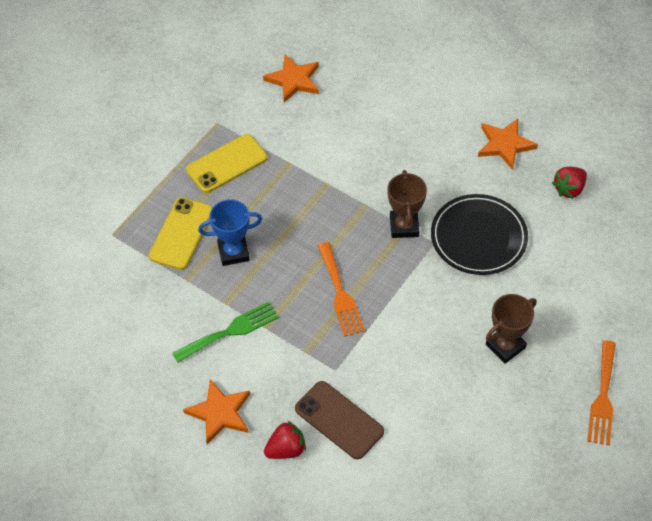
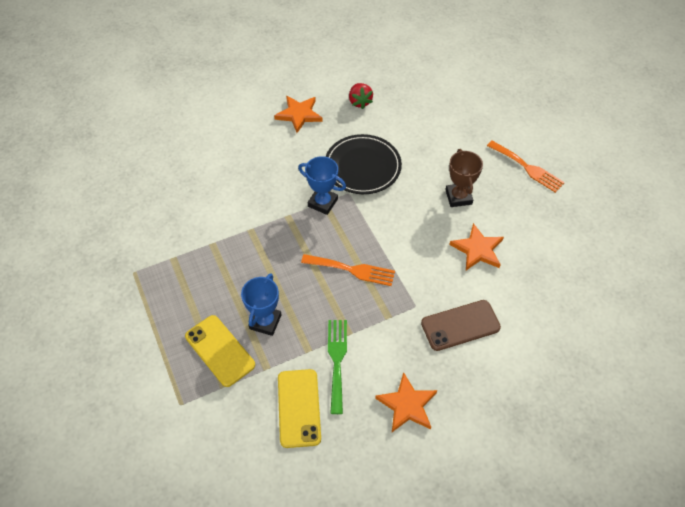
camera: 60 degrees left, 0 degrees up
yellow phone [186,134,267,193] -> yellow phone moved to [278,369,321,448]
orange star [263,54,319,102] -> orange star moved to [449,223,504,270]
red strawberry [264,421,306,459] -> none
brown trophy [388,170,427,238] -> blue trophy [298,156,346,215]

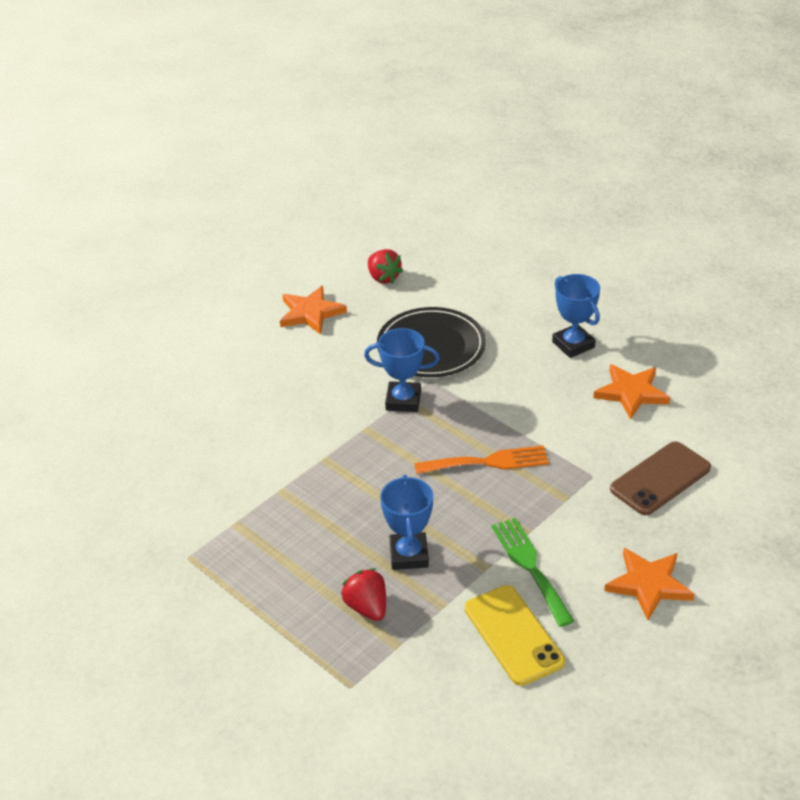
camera: 20 degrees left, 15 degrees down
yellow phone [185,315,255,387] -> red strawberry [341,568,386,621]
brown trophy [445,149,483,207] -> blue trophy [552,274,600,358]
orange fork [487,141,565,193] -> none

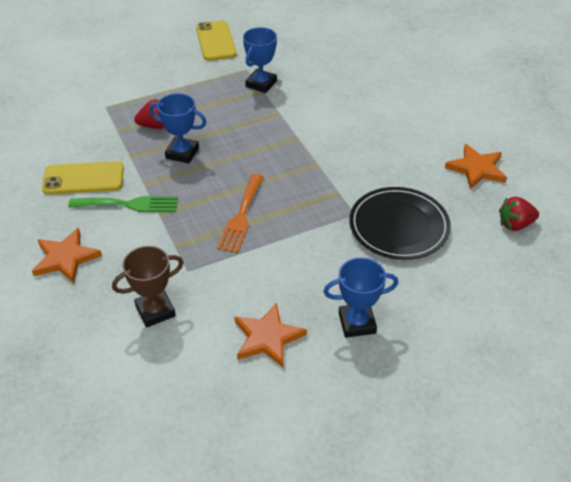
camera: 110 degrees right, 5 degrees up
blue trophy [364,328,440,412] -> blue trophy moved to [243,27,277,93]
brown phone [610,441,711,515] -> brown trophy [112,246,184,328]
none -> yellow phone [196,21,236,61]

